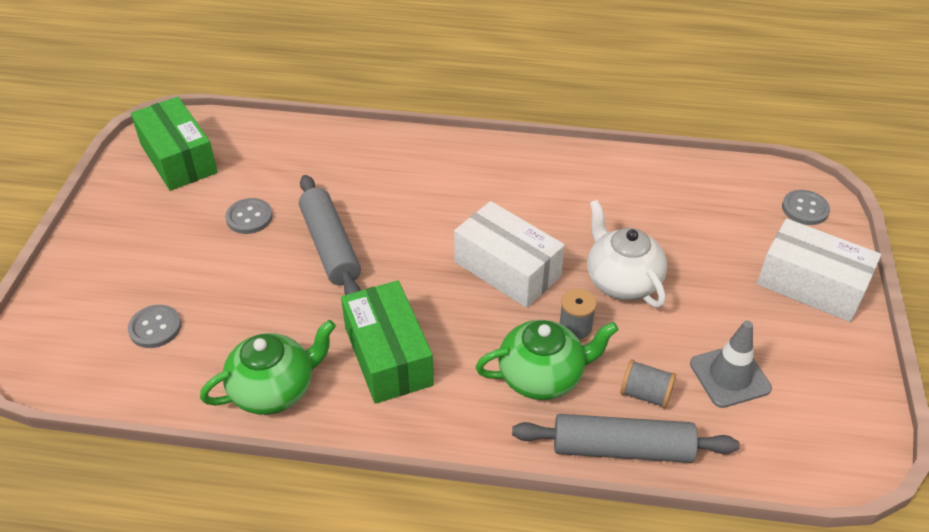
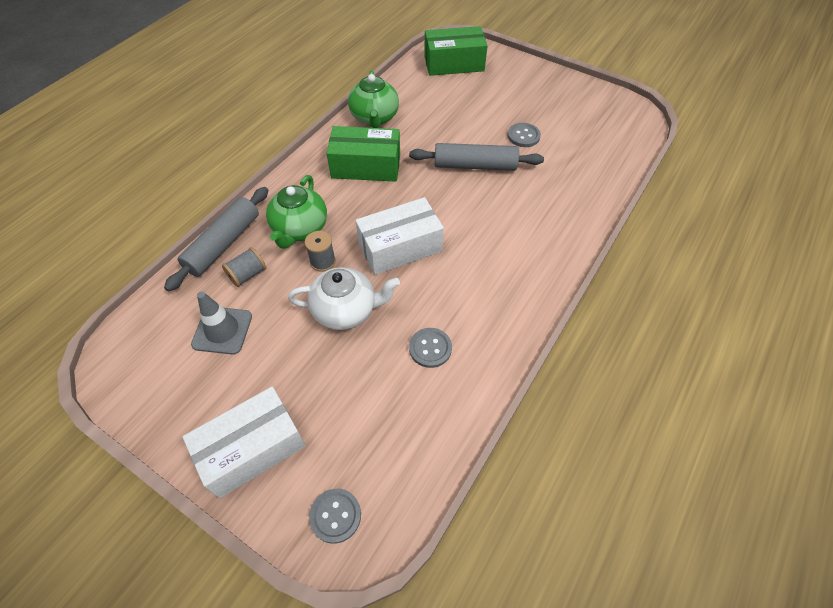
camera: 115 degrees right, 10 degrees up
grey button [128,305,181,348] -> grey button moved to [409,328,452,368]
green box [131,97,218,191] -> green box moved to [424,26,488,76]

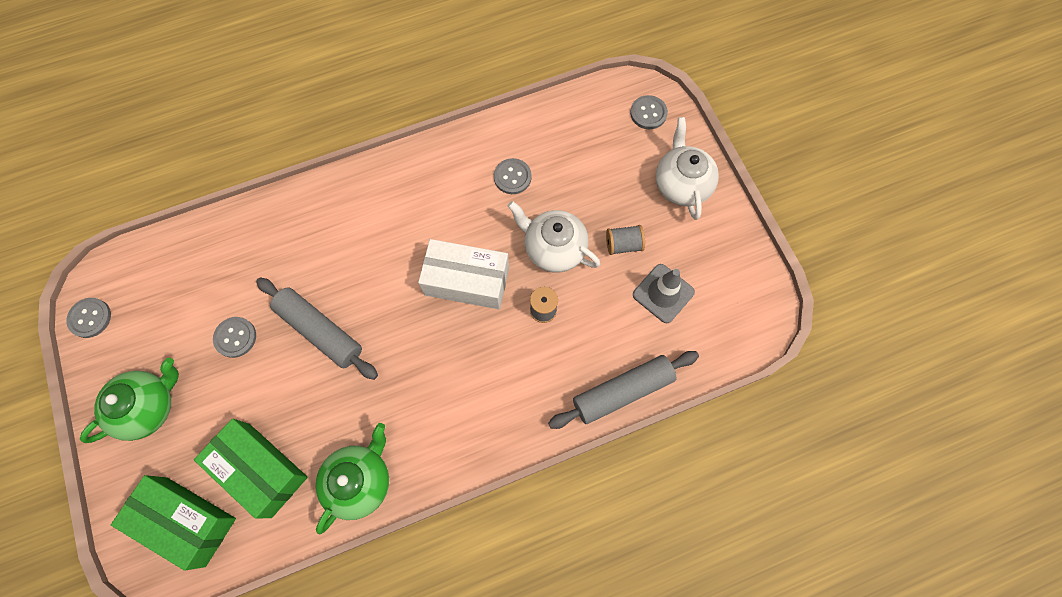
camera: 145 degrees left, 15 degrees up
white box [182,386,306,498] -> white teapot [656,117,719,220]
grey spool [222,247,266,287] -> grey spool moved to [606,225,645,255]
green teapot [266,175,327,249] -> green teapot moved to [80,358,179,443]
green box [327,126,400,182] -> green box moved to [194,419,308,519]
none -> grey button [66,298,111,338]

